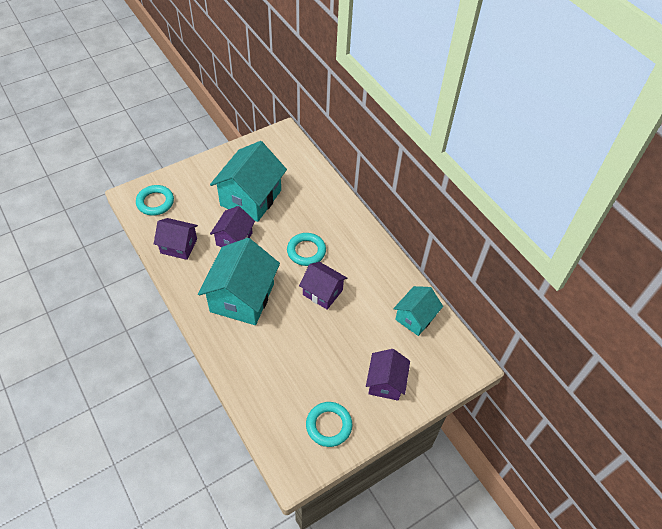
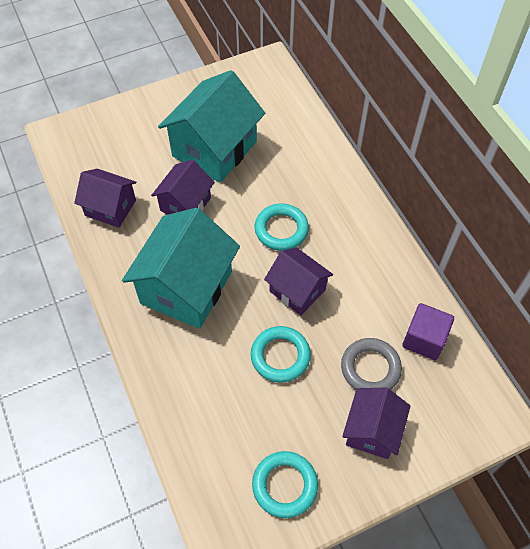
camera: 10 degrees right, 5 degrees up
turquoise ring [136,185,174,215] -> turquoise ring moved to [251,326,311,383]
turquoise house [393,286,443,336] -> purple cube [402,303,454,360]
none -> grey ring [341,338,402,390]

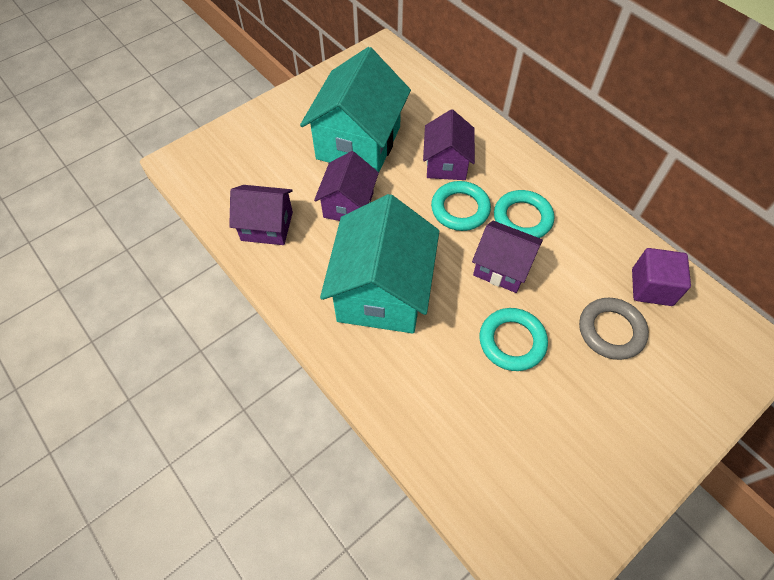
camera: 15 degrees left, 0 degrees up
turquoise ring [252,451,318,518] -> turquoise ring moved to [494,190,554,238]
purple house [342,388,410,459] -> purple house moved to [423,109,475,180]

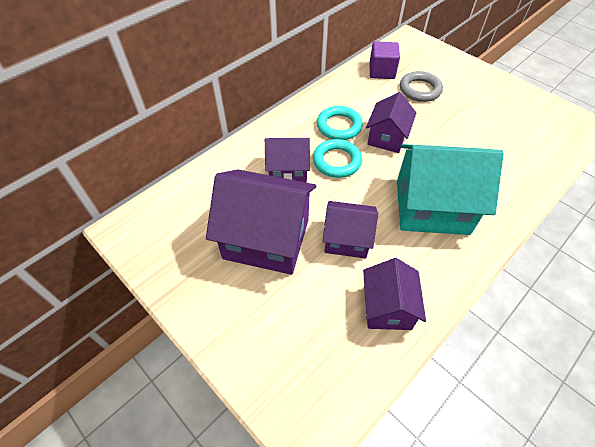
camera: 95 degrees left, 5 degrees down
turquoise house [300,47,411,172] -> purple house [206,169,316,275]
turquoise ring [479,308,548,371] -> none

